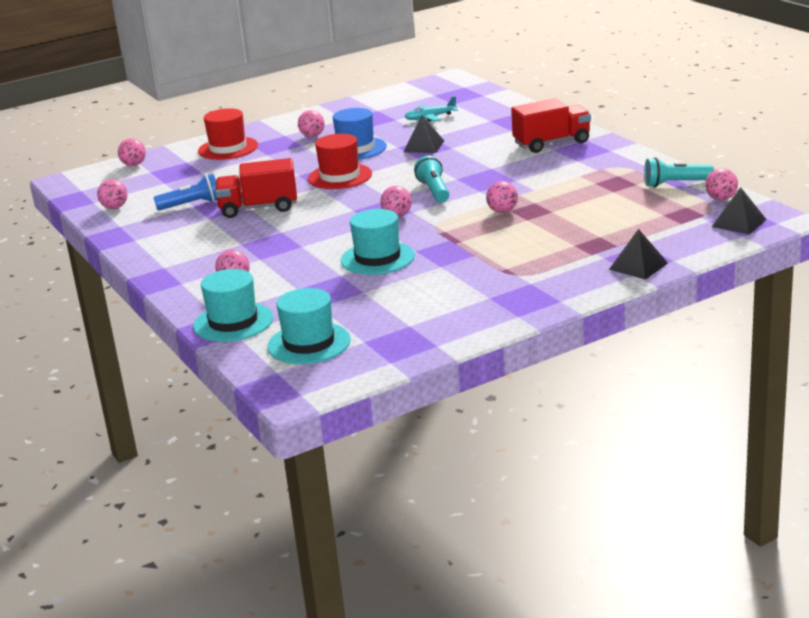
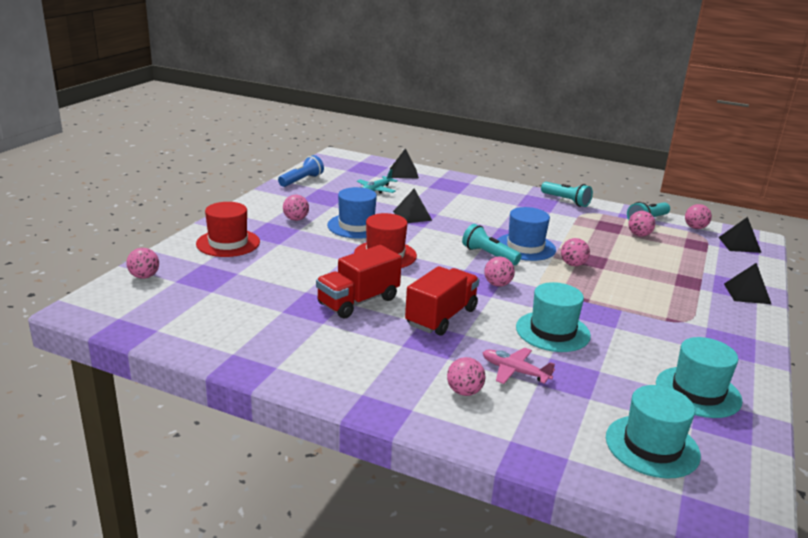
camera: 40 degrees left, 0 degrees up
pink ball [97,179,127,209] -> pink ball moved to [628,211,655,237]
blue flashlight [154,174,217,211] -> blue flashlight moved to [278,155,324,187]
turquoise hat [193,269,273,342] -> turquoise hat moved to [656,337,743,418]
red truck [511,98,591,153] -> red truck moved to [405,266,479,336]
none -> black pyramid [390,148,419,178]
none -> pink plane [483,347,555,384]
none -> blue hat [497,207,556,261]
none -> turquoise flashlight [541,182,593,207]

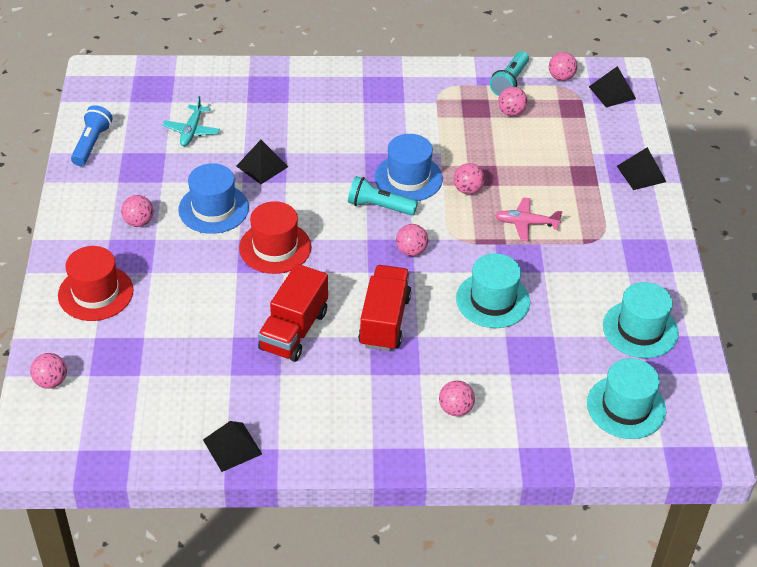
camera: 25 degrees left, 20 degrees up
black pyramid [390,148,419,178] -> black pyramid moved to [203,421,262,472]
pink plane [483,347,555,384] -> pink plane moved to [495,197,562,241]
turquoise flashlight [541,182,593,207] -> none

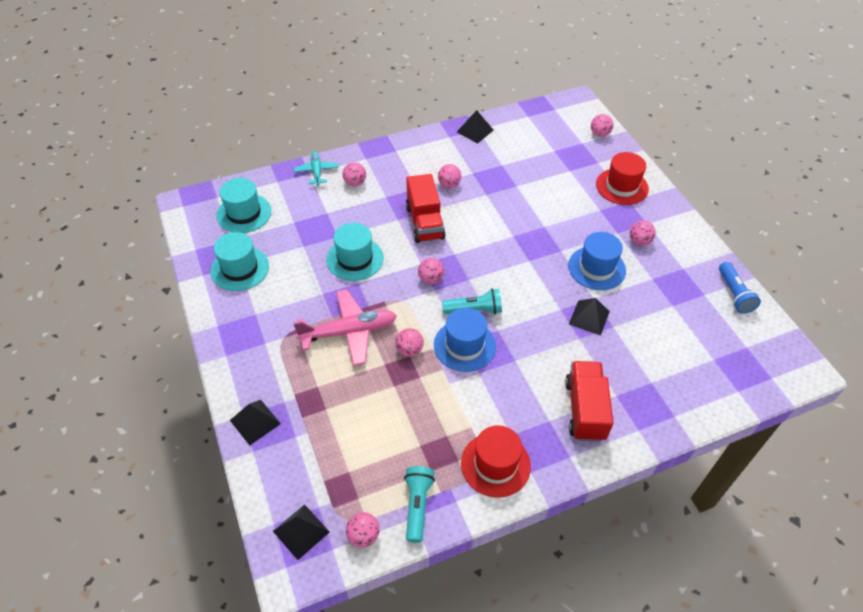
camera: 160 degrees right, 5 degrees up
turquoise plane [163,96,220,146] -> turquoise plane moved to [294,151,339,185]
red hat [239,201,311,274] -> red hat moved to [461,425,531,498]
red truck [258,264,328,362] -> red truck moved to [565,361,613,442]
pink plane [495,197,562,241] -> pink plane [293,289,397,366], size x1.75
pink ball [498,87,528,116] -> pink ball moved to [438,164,462,188]

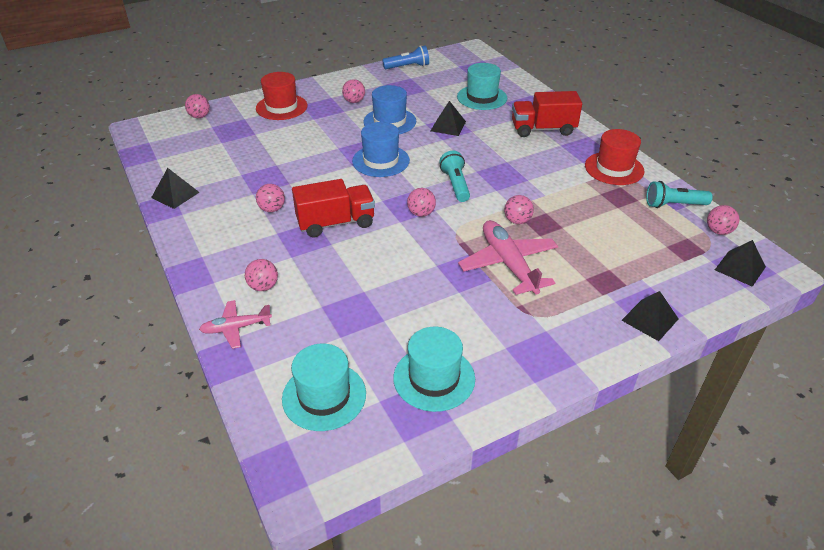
camera: 95 degrees left, 10 degrees down
turquoise plane [294,151,339,185] -> pink plane [199,300,272,349]
turquoise hat [326,223,384,281] -> turquoise hat moved to [457,63,507,110]
blue hat [434,308,496,372] -> blue hat moved to [352,122,410,177]

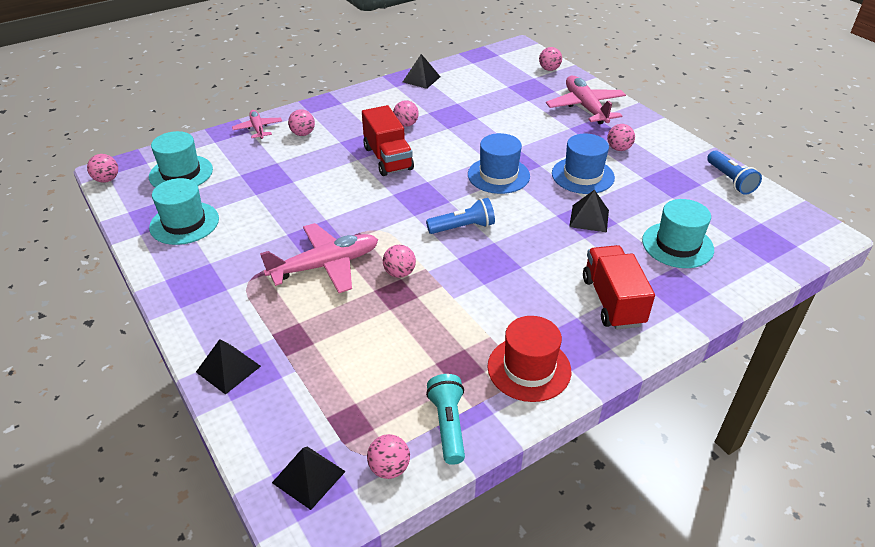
camera: 85 degrees right, 0 degrees up
red hat [256,72,308,120] -> pink plane [546,76,626,124]
pink ball [407,188,436,217] -> pink ball moved to [87,154,118,183]
turquoise flashlight [439,151,470,202] -> blue flashlight [426,198,495,234]

